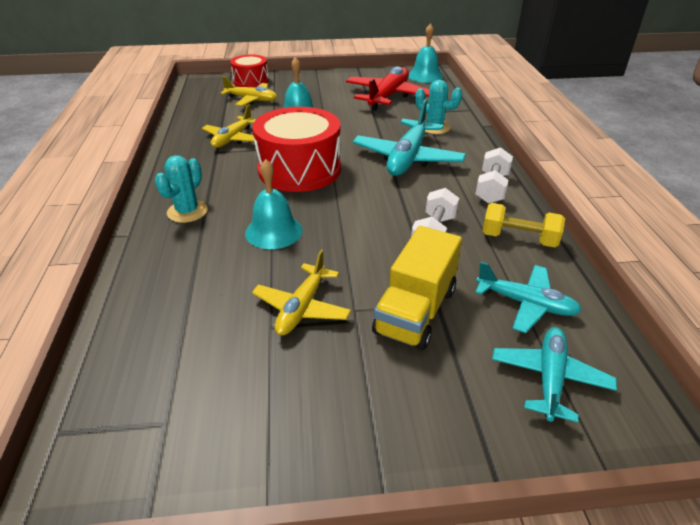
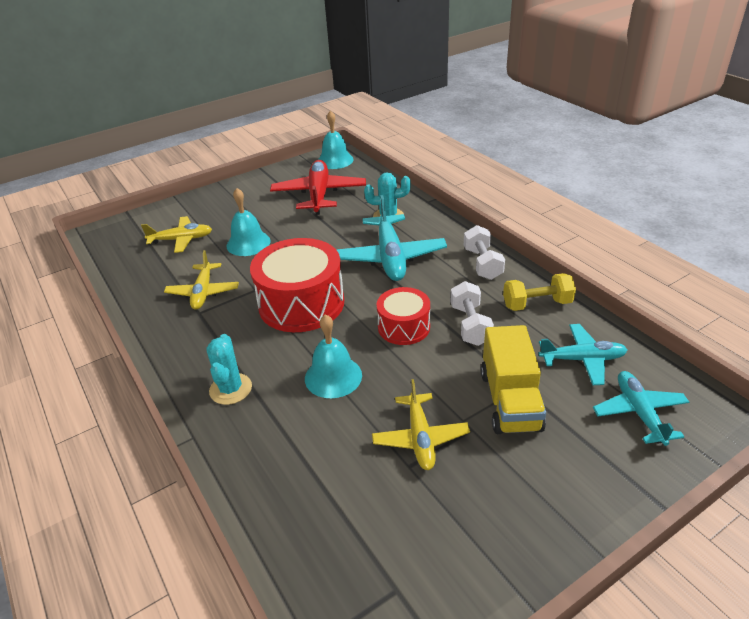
camera: 25 degrees left, 0 degrees up
red drum [230,55,269,87] -> red drum moved to [376,287,430,345]

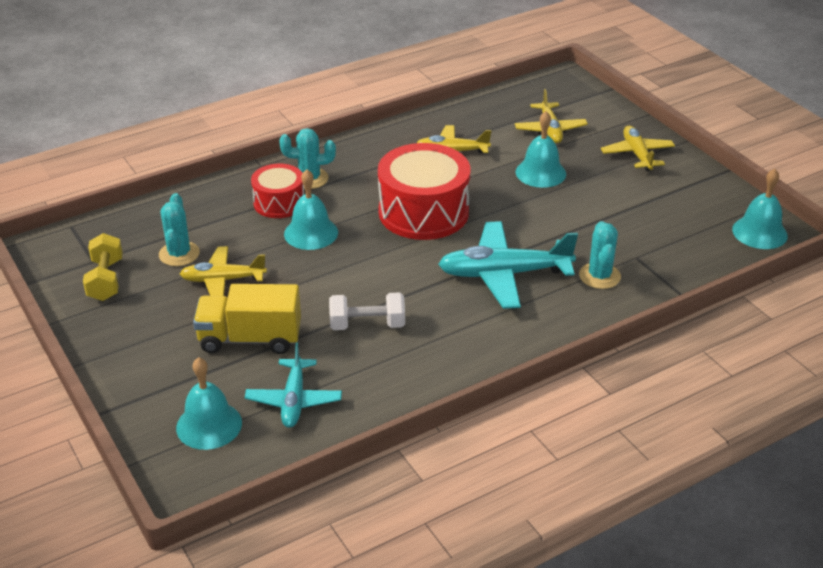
camera: 90 degrees right, 0 degrees up
red plane [270,160,366,215] -> none
red drum [376,287,430,345] -> red drum moved to [251,163,304,218]
white dumbbell [464,225,505,280] -> none
yellow dumbbell [503,273,576,311] -> yellow dumbbell moved to [83,233,123,301]
turquoise plane [593,371,689,446] -> turquoise bell [176,357,242,450]
none -> turquoise cactus [159,193,200,266]
none -> yellow plane [601,126,675,171]

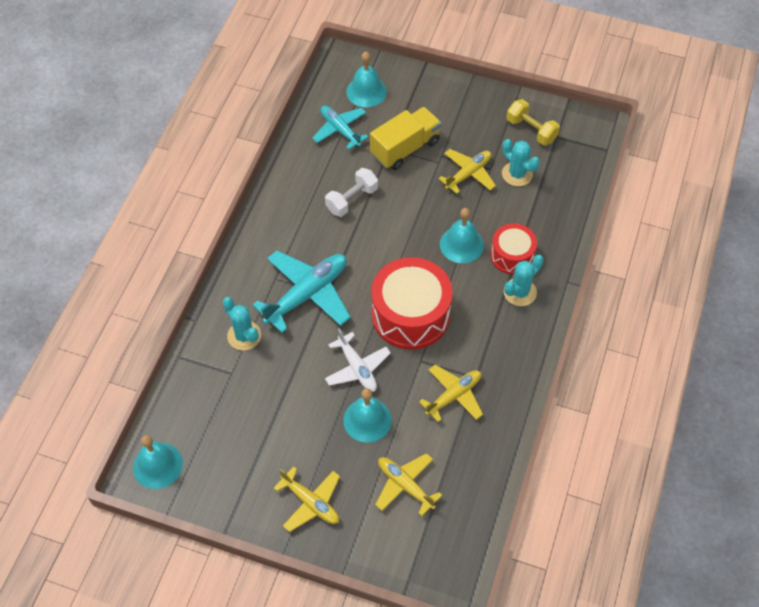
camera: 140 degrees right, 20 degrees up
none -> white plane [325,329,391,392]

